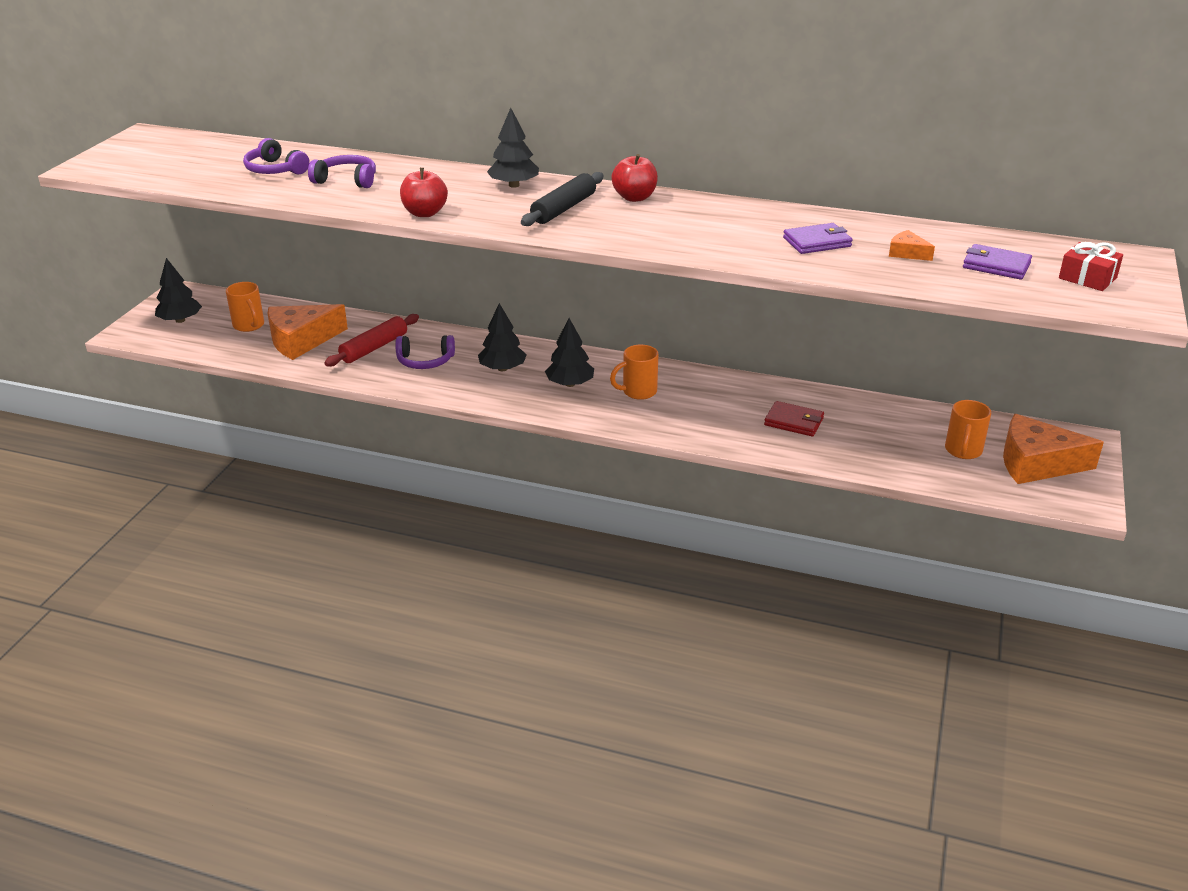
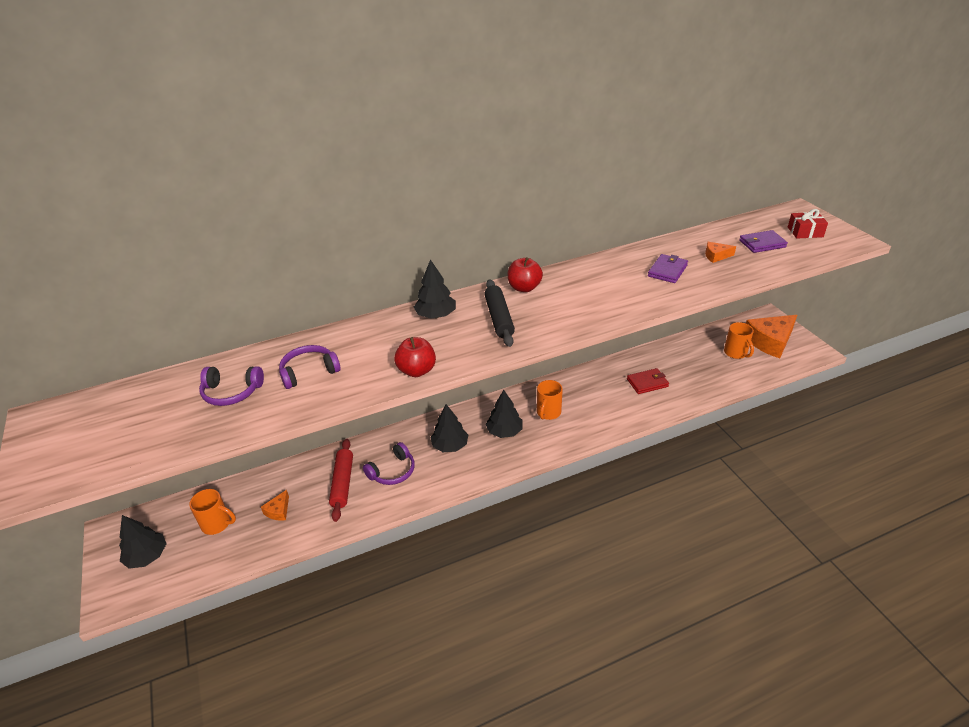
camera: 40 degrees left, 5 degrees up
orange cheese [267,304,348,360] -> orange cheese [261,490,289,521], size x0.45

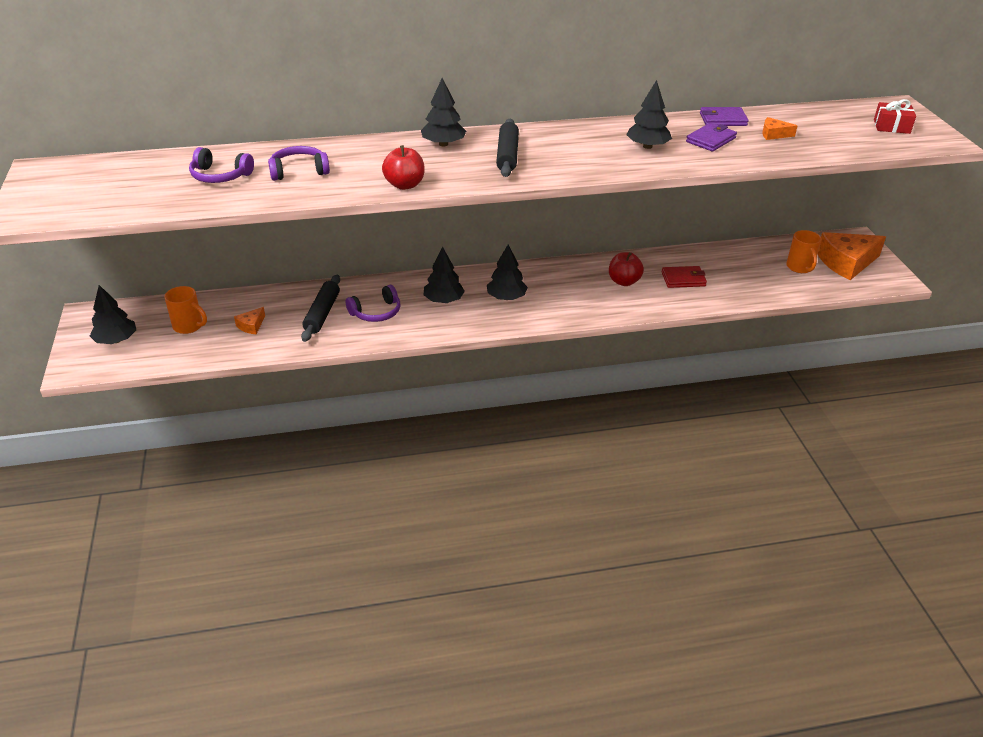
camera: 10 degrees right, 0 degrees up
red rolling pin [329,439,353,522] -> black rolling pin [301,275,340,342]
red apple [508,257,543,292] -> red apple moved to [609,252,644,286]
orange mug [537,380,563,420] -> none
purple wallet [739,230,788,253] -> purple wallet moved to [700,107,749,126]
none -> black tree [626,80,672,149]

